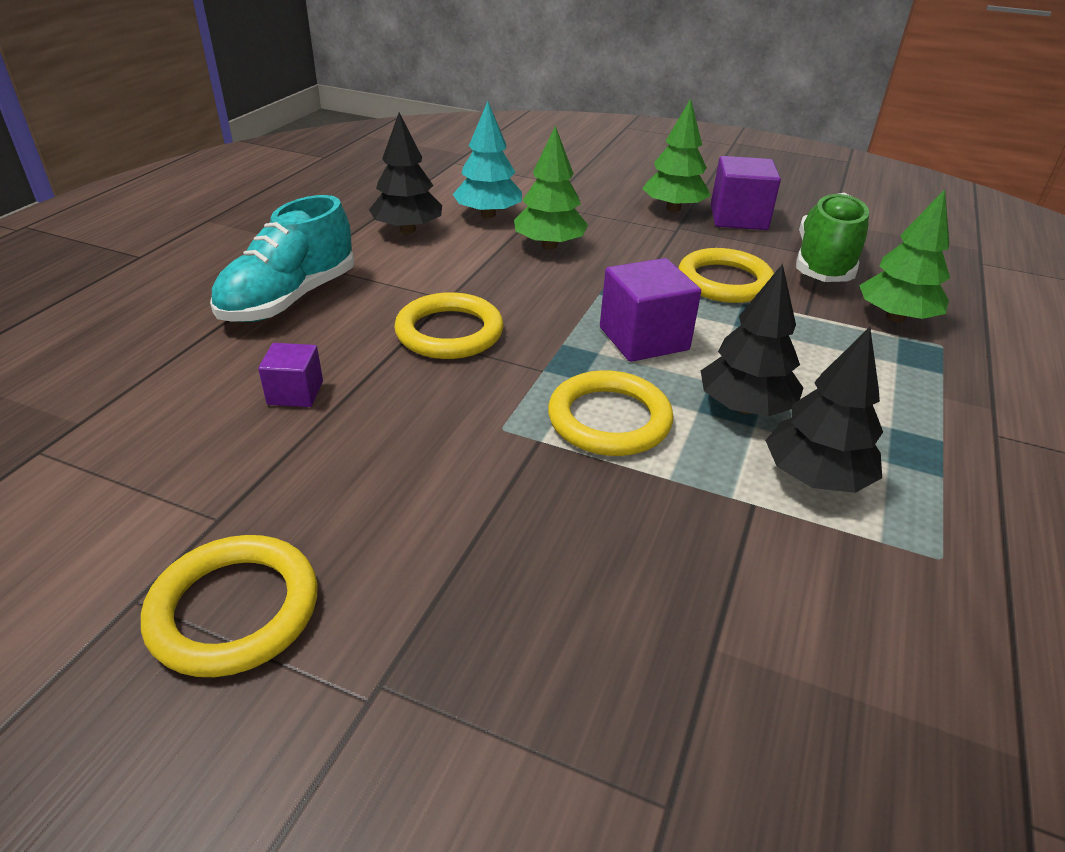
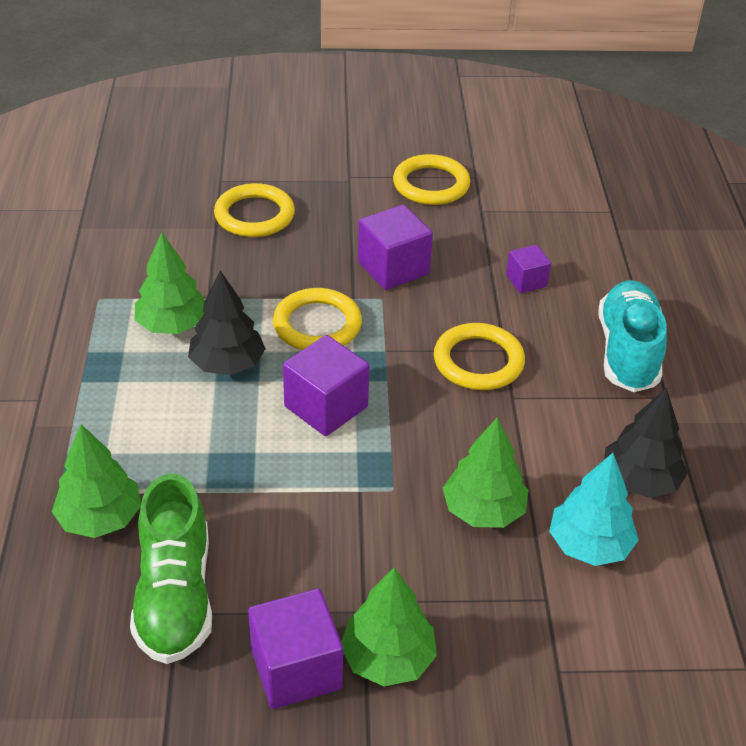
camera: 155 degrees right, 5 degrees up
yellow ring [678,248,774,303] -> yellow ring moved to [214,183,295,237]
black tree [765,327,883,493] -> green tree [135,232,205,334]
none -> purple cube [358,204,433,290]

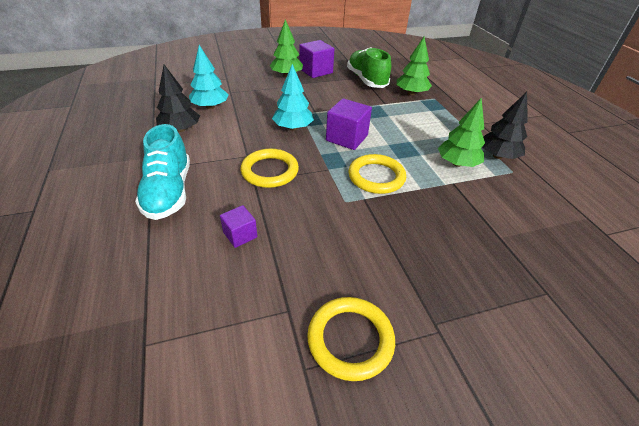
camera: 165 degrees right, 0 degrees up
black tree [188,271,266,375] -> black tree moved to [482,92,528,159]
yellow ring [214,183,295,237] -> none
purple cube [358,204,433,290] -> none
green tree [443,417,528,528] -> none
none -> turquoise tree [272,64,314,130]

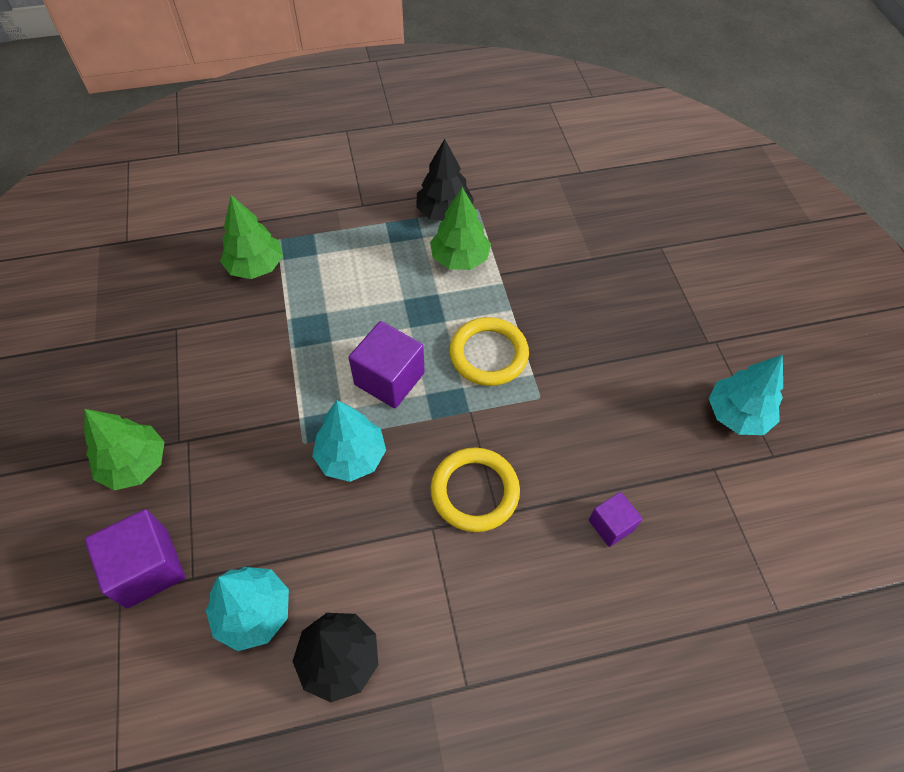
camera: 85 degrees left, 15 degrees up
turquoise shoe [135,124,190,220] -> none
purple cube [299,40,334,78] -> purple cube moved to [85,509,185,608]
yellow ring [307,297,395,381] -> turquoise tree [709,355,783,435]
green shoe [347,47,391,88] -> none

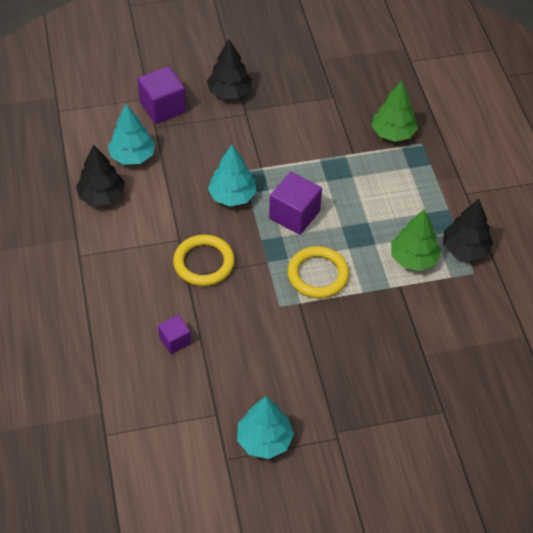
camera: 90 degrees right, 5 degrees down
green tree [84,409,164,490] -> black tree [207,39,252,99]

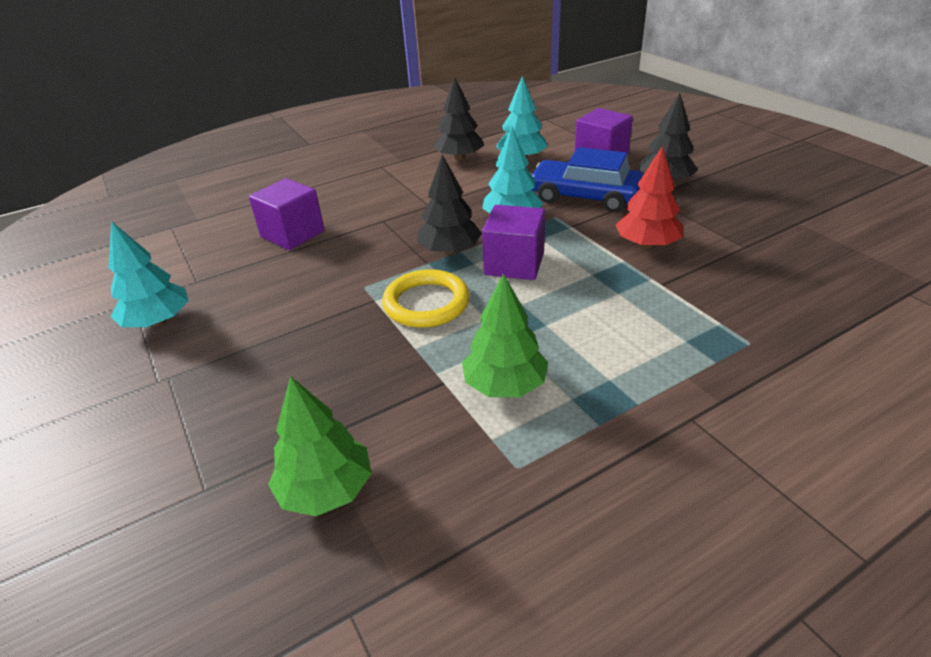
camera: 75 degrees right, 15 degrees down
purple cube [158,315,191,354] -> purple cube [249,178,325,250], size x1.72
yellow ring [173,234,235,286] -> none
green tree [372,81,418,142] -> green tree moved to [268,376,372,516]
black tree [443,199,493,261] -> black tree moved to [417,154,482,255]
none -> blue car [530,147,644,212]
none -> red tree [616,146,683,249]

